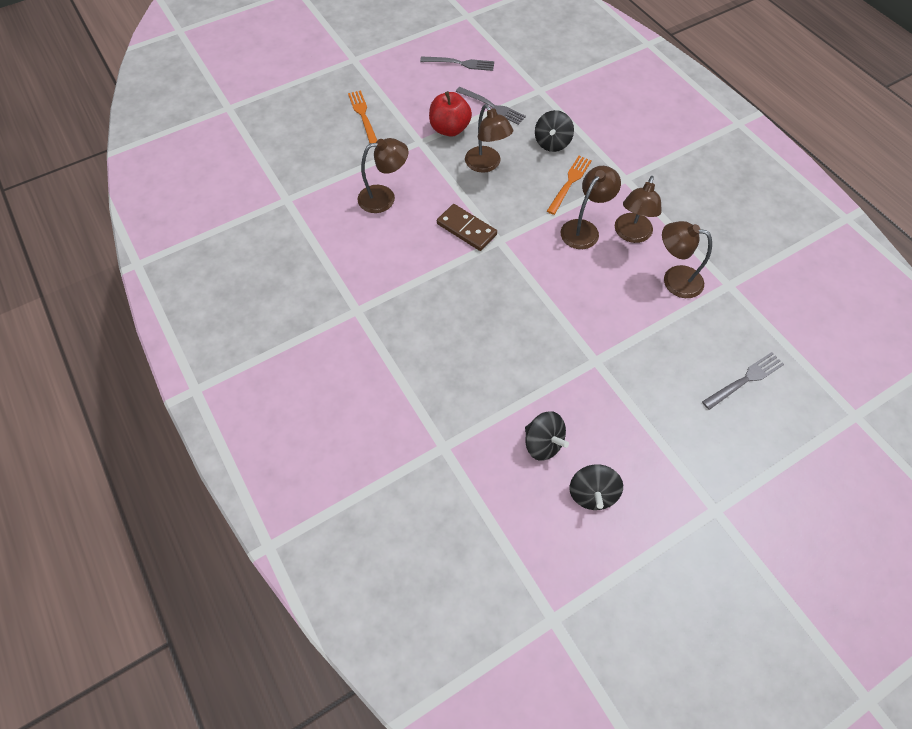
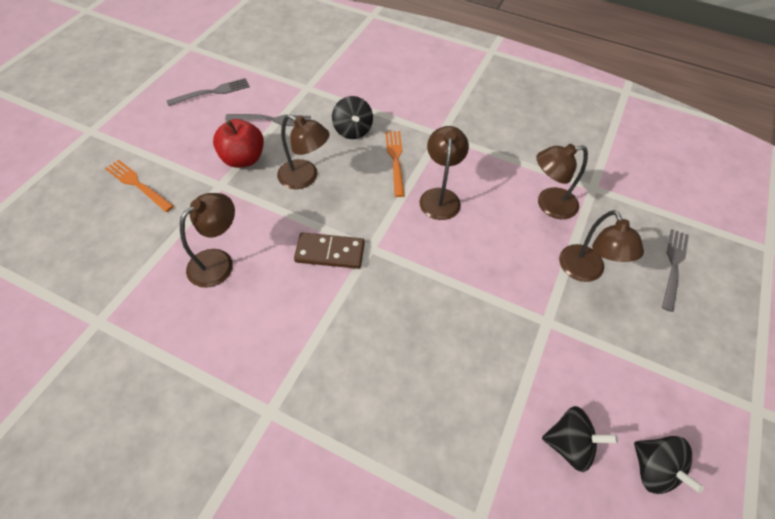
camera: 35 degrees left, 5 degrees down
brown lamp [615,176,662,243] -> brown lamp moved to [559,210,644,282]

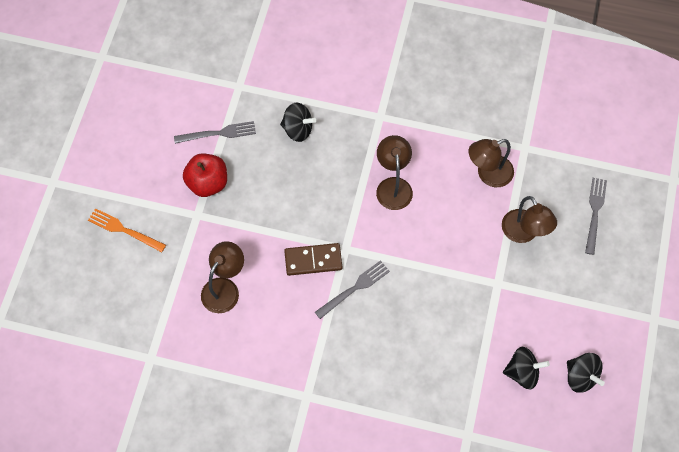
camera: 10 degrees left, 10 degrees up
grey fork [166,78,250,106] -> grey fork moved to [315,260,390,319]
brown lamp [277,114,330,189] -> none
black spinning top [332,96,373,139] -> black spinning top turned 45 degrees counterclockwise [280,103,316,142]
orange fork [385,131,405,197] -> none

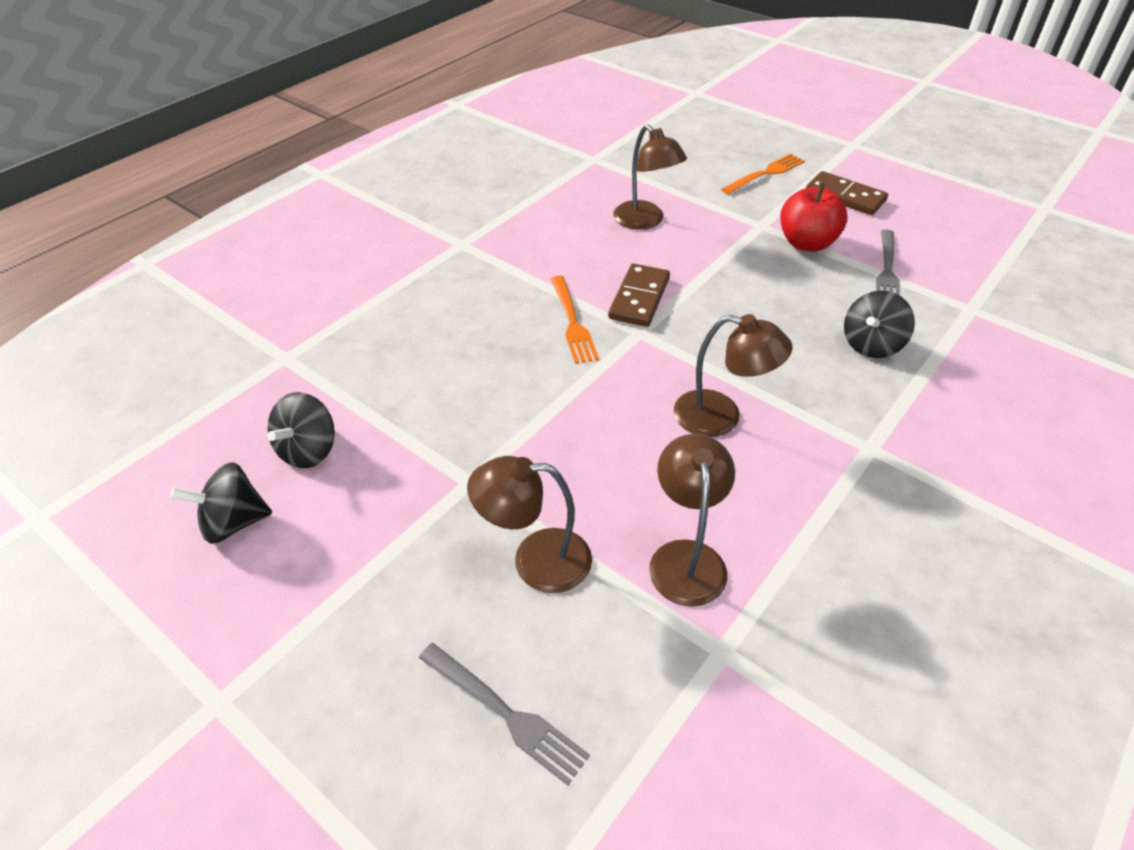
camera: 115 degrees right, 20 degrees down
grey fork [315,260,390,319] -> orange fork [551,276,599,364]
none -> brown domino [806,171,888,215]

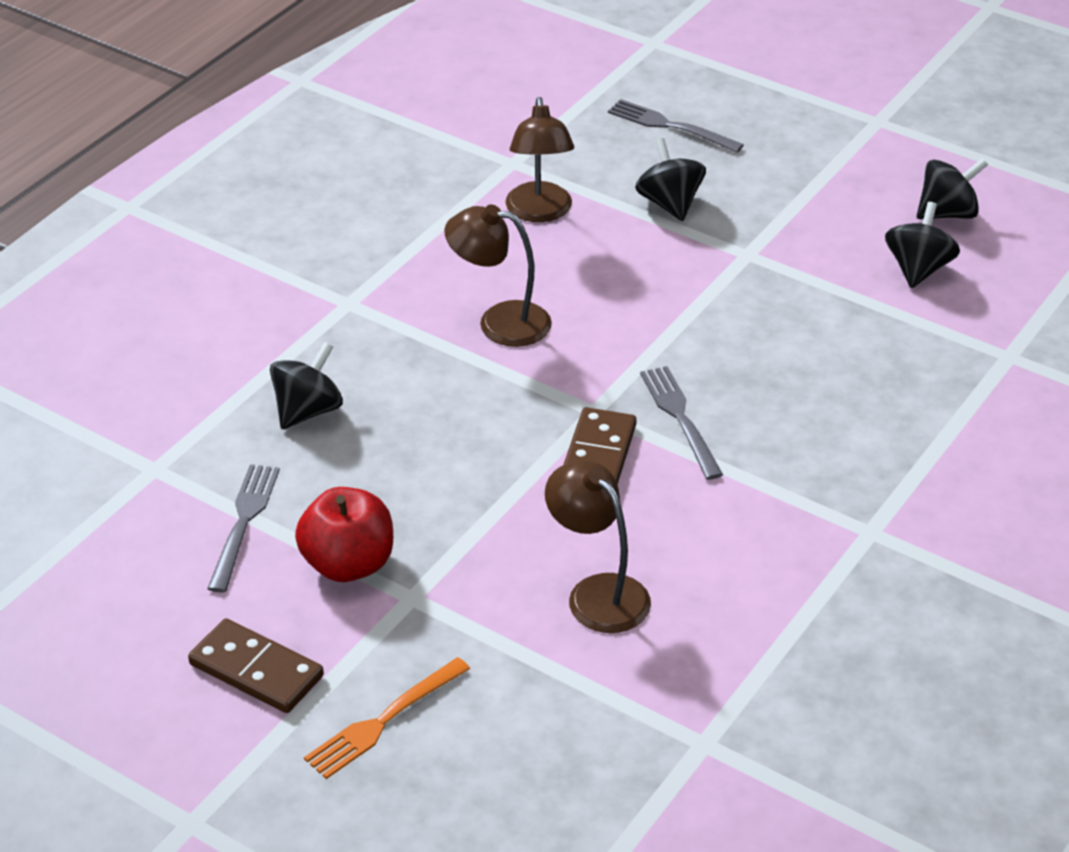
camera: 175 degrees right, 5 degrees down
brown lamp [467,456,592,593] -> black spinning top [635,138,706,221]
orange fork [551,276,599,364] -> grey fork [640,366,723,480]

